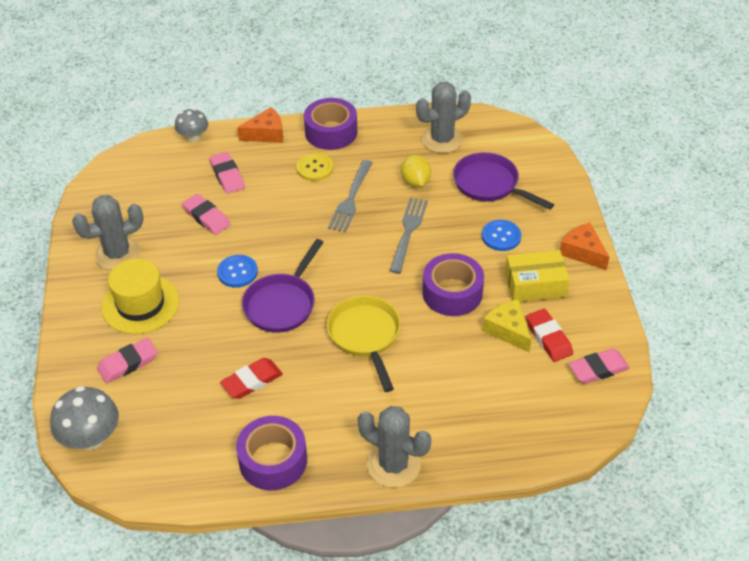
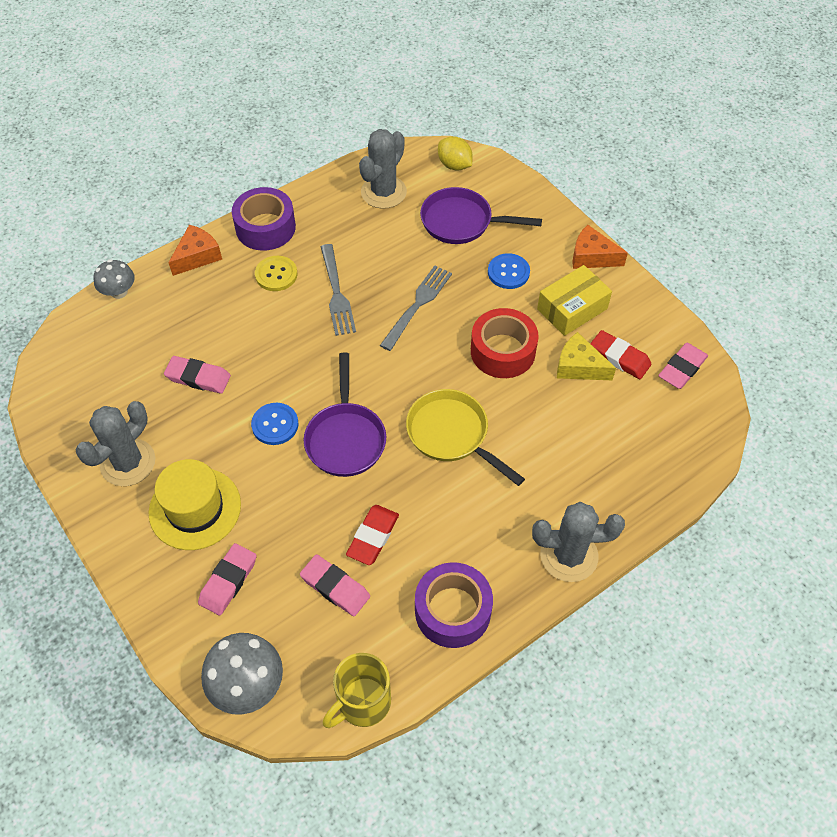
camera: 30 degrees left, 10 degrees up
pink eraser [209,152,245,194] -> pink eraser moved to [300,554,370,616]
grey fork [389,197,428,273] -> grey fork turned 45 degrees clockwise [380,266,452,351]
yellow lemon [401,155,431,188] -> yellow lemon moved to [438,136,473,171]
purple tape [422,253,484,316] -> red tape [471,308,538,378]
none -> yellow mug [323,653,391,728]

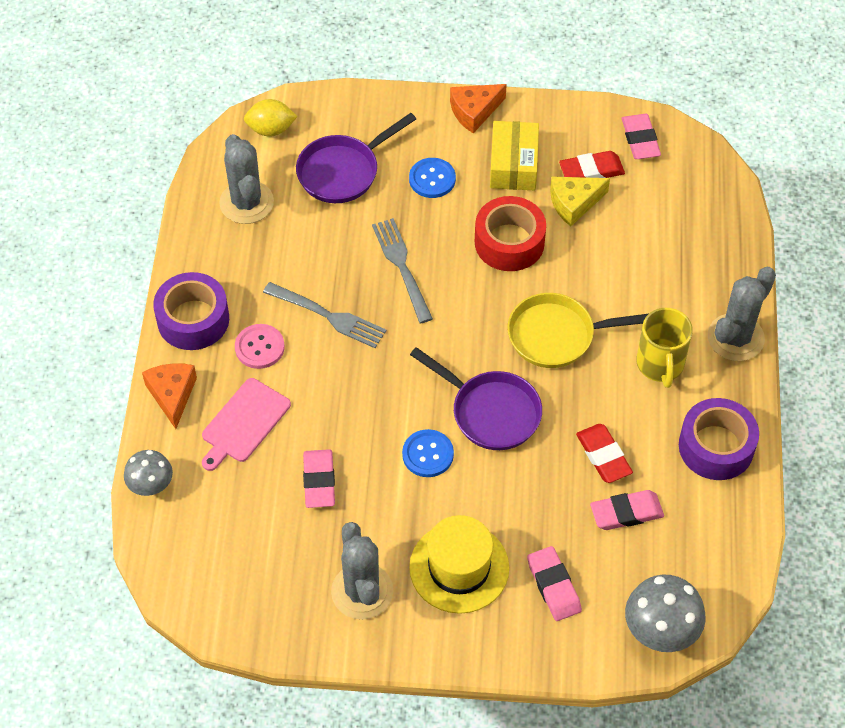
camera: 50 degrees left, 0 degrees up
pink eraser [164,356,231,394] -> pink eraser turned 60 degrees counterclockwise [303,449,335,508]
yellow button [255,256,297,291] -> pink button [235,324,285,369]
yellow mug [323,653,391,728] -> yellow mug moved to [636,308,693,388]
none -> pink cutting board [202,378,291,471]

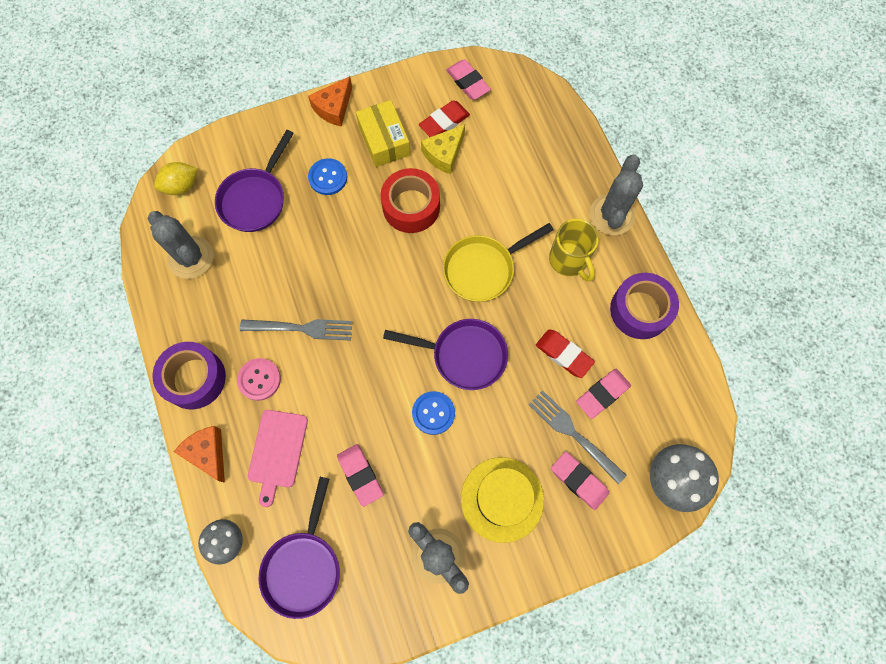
camera: 25 degrees left, 15 degrees up
grey fork [372,218,433,323] -> grey fork moved to [528,390,627,484]
none -> purple pan [259,477,340,619]

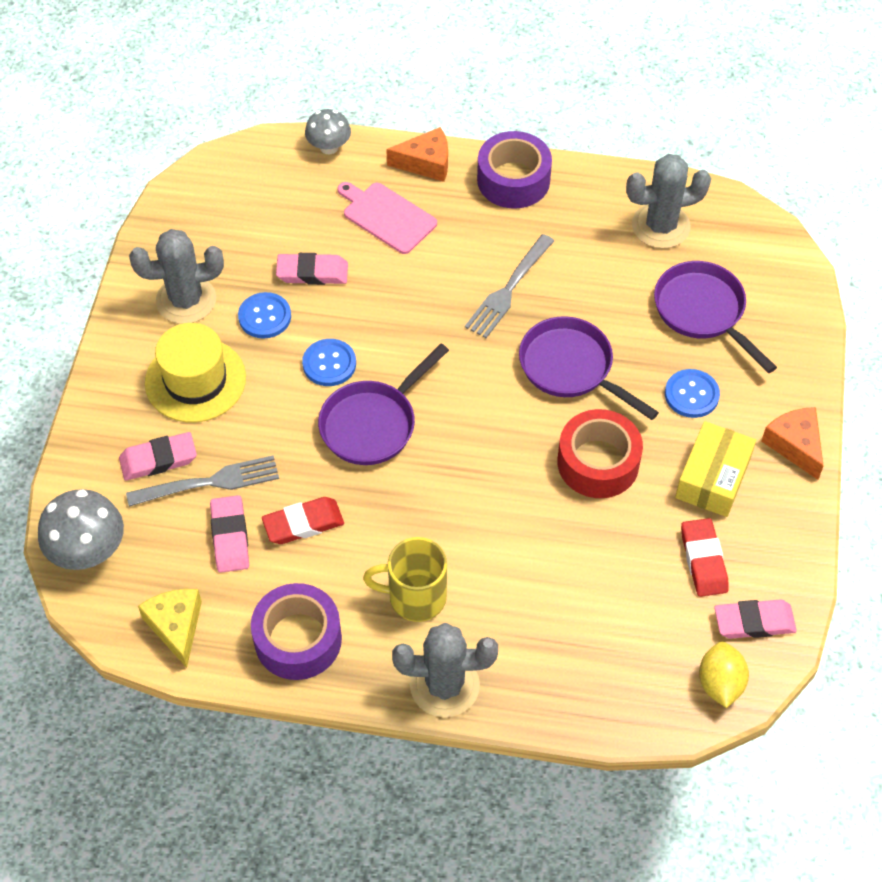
camera: 120 degrees right, 15 degrees down
yellow lemon [154,162,198,195] -> yellow lemon moved to [699,642,749,708]
pink button [237,358,281,401] -> none
purple pan [259,477,340,619] -> purple pan moved to [519,316,659,420]
yellow box [356,100,410,167] -> yellow box turned 75 degrees counterclockwise [675,421,756,517]
yellow cheese [421,124,465,174] -> yellow cheese moved to [138,589,202,668]
yellow pan [443,223,554,302] -> none
grey cactus [590,155,643,236] -> grey cactus turned 45 degrees counterclockwise [392,623,498,717]
none -> blue button [238,292,291,338]

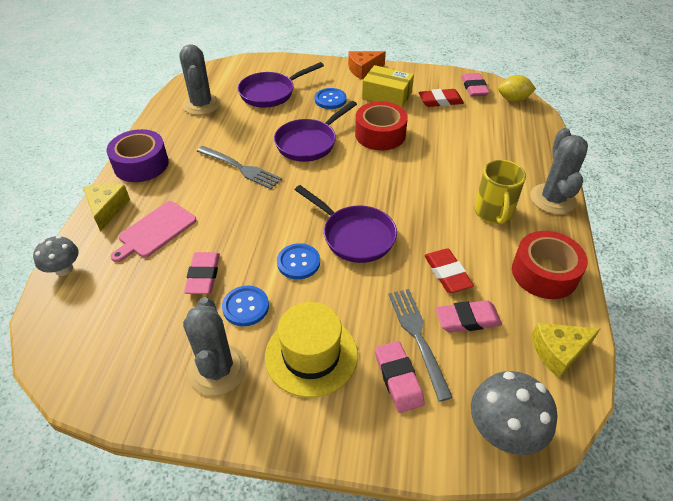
camera: 90 degrees left, 10 degrees down
purple tape [251,583,342,680] -> red tape [512,231,588,299]
orange cheese [386,127,448,182] -> yellow cheese [83,183,130,232]

